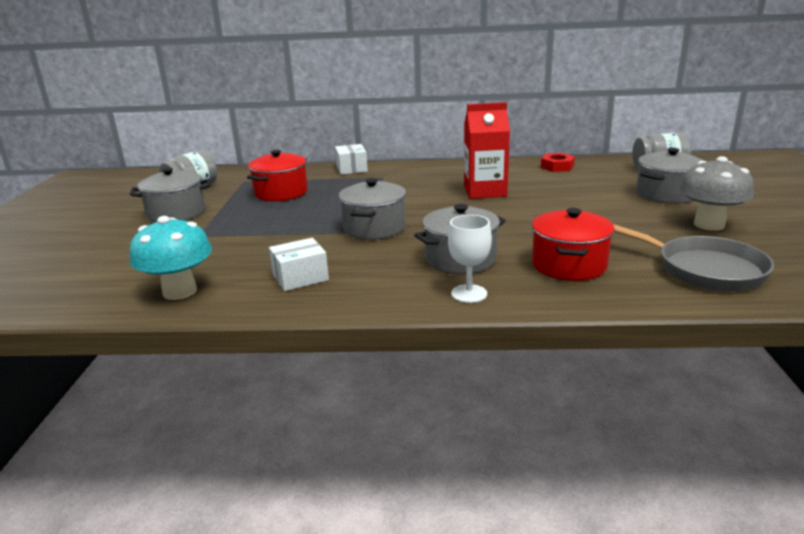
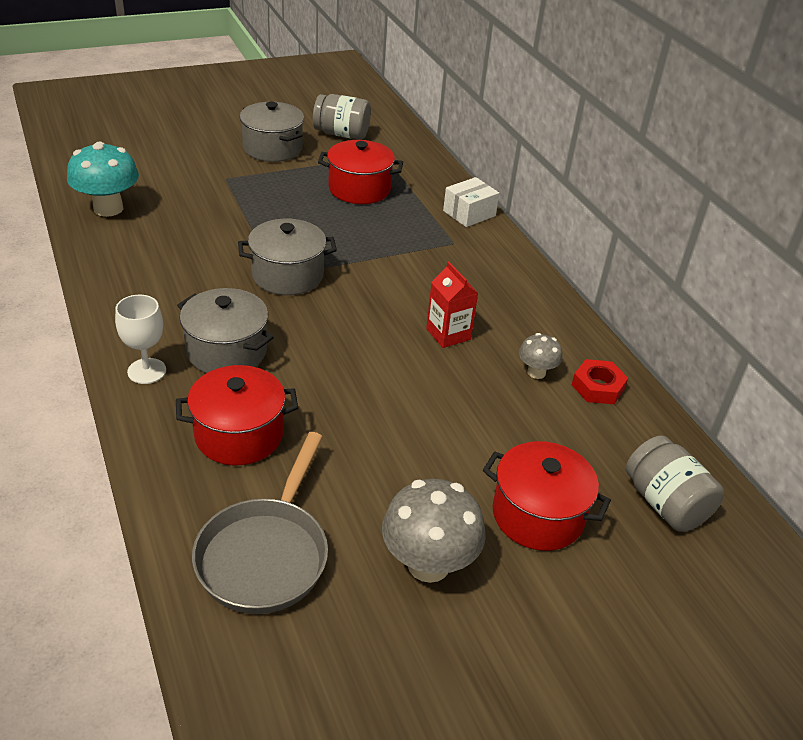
camera: 60 degrees right, 15 degrees up
white box [269,238,329,291] -> none
red carton [464,102,510,199] -> red carton [426,261,478,348], size x0.65
grey pot [636,148,703,204] -> red pot [483,441,611,551]
none -> grey mushroom [519,333,562,379]

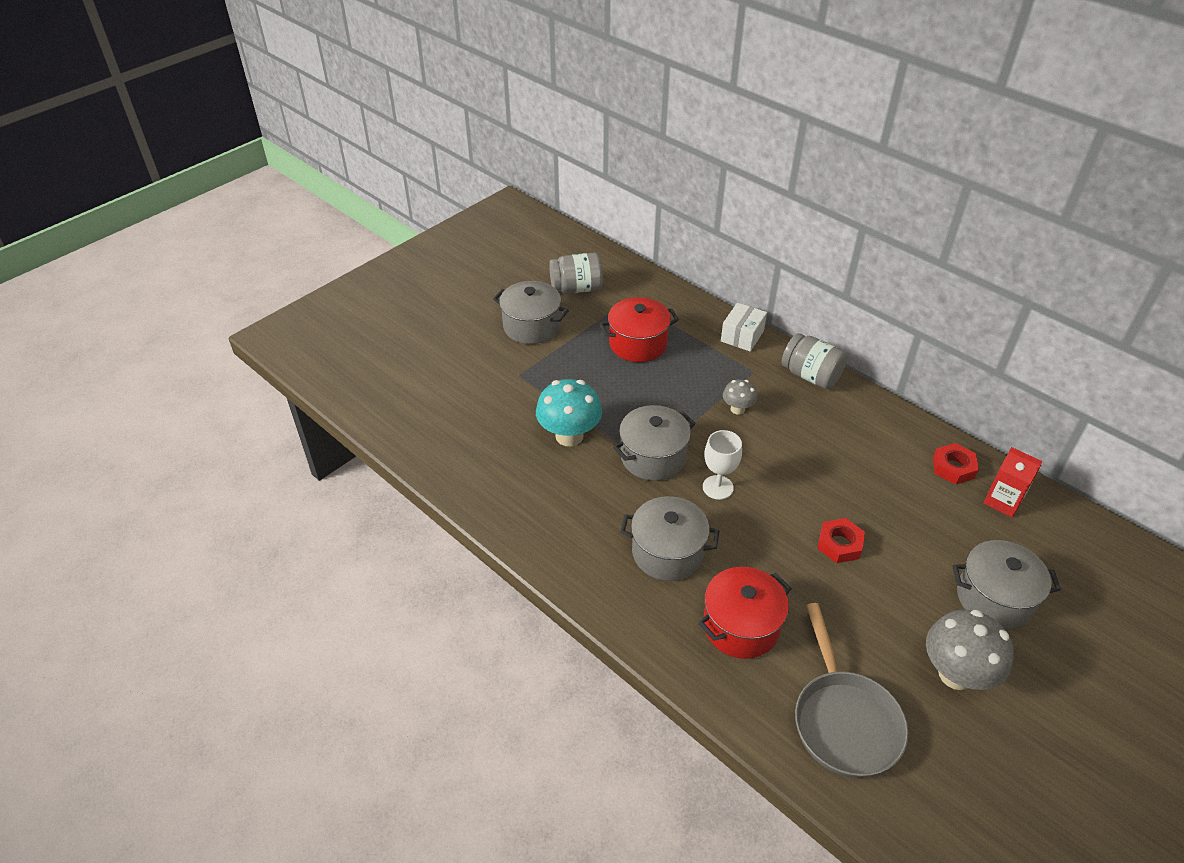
camera: 20 degrees left, 5 degrees up
turquoise mushroom [67,141,139,217] -> turquoise mushroom moved to [536,379,602,446]
white goblet [115,295,166,384] -> white goblet moved to [703,430,742,500]
red carton [426,261,478,348] -> red carton moved to [984,447,1043,517]
red pot [483,441,611,551] -> grey pot [952,540,1061,629]
grey mushroom [519,333,562,379] -> grey mushroom moved to [723,379,757,415]
grey jar [626,436,724,532] -> grey jar moved to [782,333,848,389]
none -> red nut [817,518,865,563]

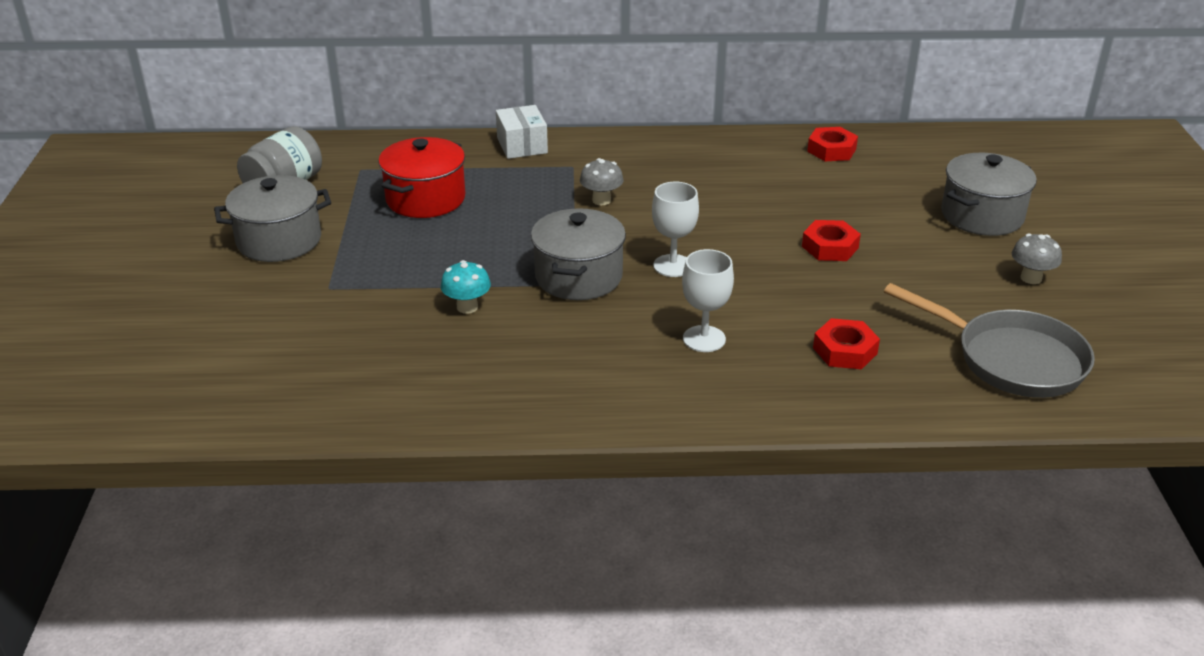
camera: 45 degrees left, 10 degrees down
turquoise mushroom [536,379,602,446] -> turquoise mushroom [441,260,491,314], size x0.54
grey pot [620,496,719,581] -> white goblet [682,249,734,352]
red pot [698,567,792,659] -> red nut [813,318,880,370]
grey jar [782,333,848,389] -> none
grey mushroom [926,610,1014,690] -> grey mushroom [1012,233,1062,284], size x0.54
red carton [984,447,1043,517] -> none

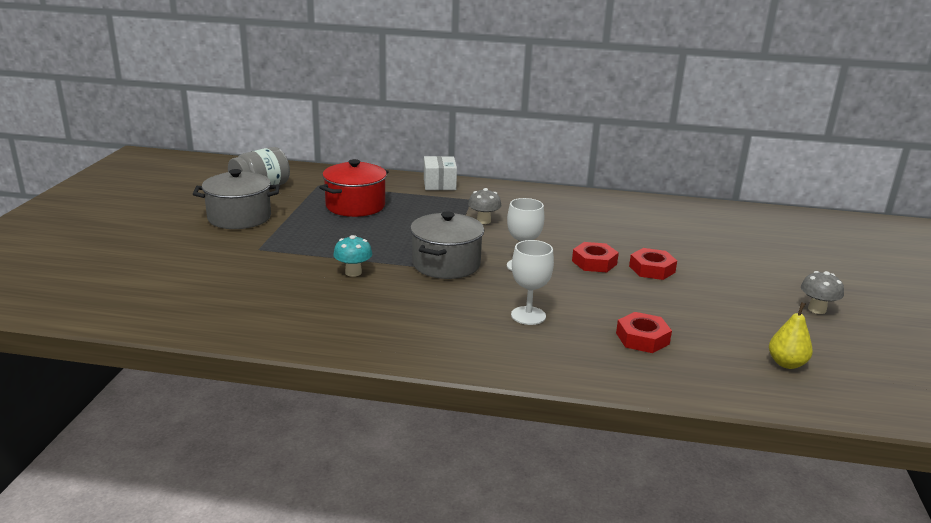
camera: 10 degrees right, 10 degrees down
red nut [807,127,858,161] -> red nut moved to [572,242,619,272]
grey pan [884,283,1095,398] -> yellow pear [769,302,813,369]
grey pot [941,153,1037,236] -> none

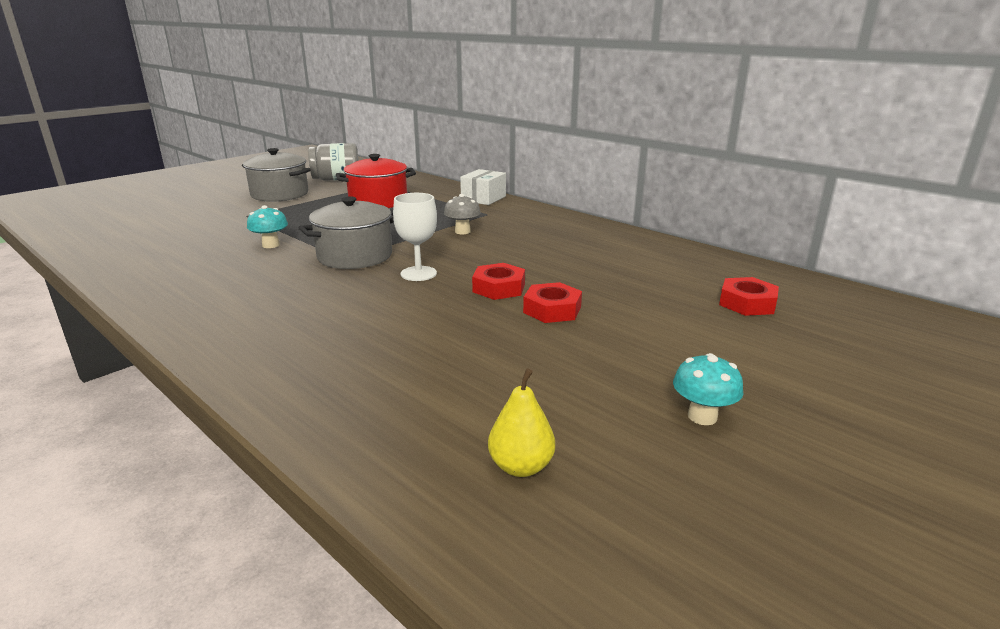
camera: 35 degrees right, 0 degrees up
white goblet [511,240,554,325] -> none
red nut [616,312,672,353] -> red nut moved to [719,277,779,316]
grey mushroom [801,271,844,314] -> turquoise mushroom [673,353,743,425]

